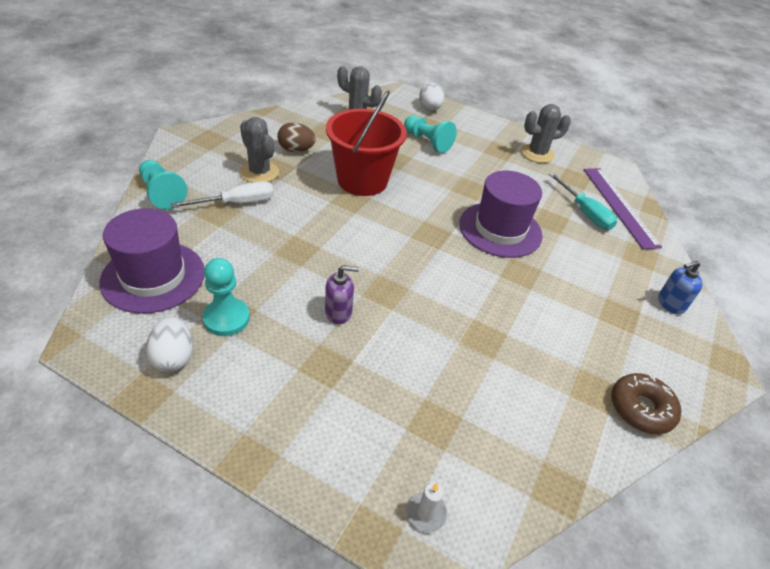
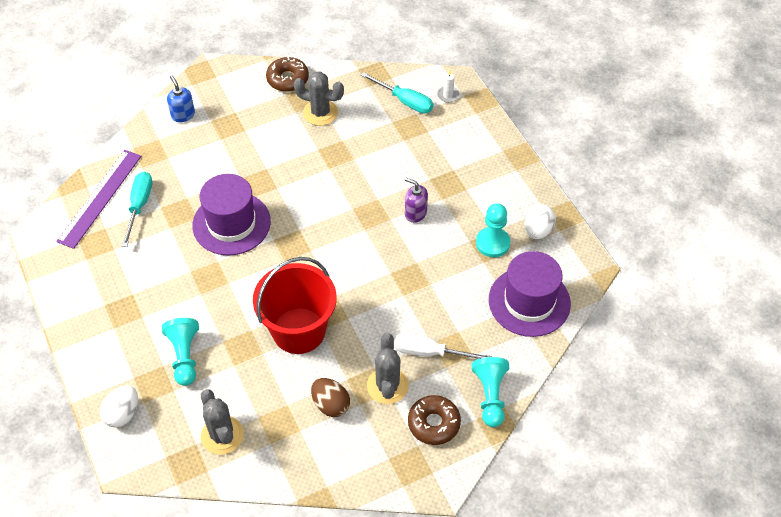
camera: 140 degrees left, 10 degrees up
grey cactus [521,104,571,163] -> grey cactus moved to [293,71,344,126]
blue soap dispenser [658,261,703,315] -> blue soap dispenser turned 135 degrees counterclockwise [167,75,195,122]
none -> turquoise screwdriver [361,72,433,113]
none -> brown donut [408,395,461,445]

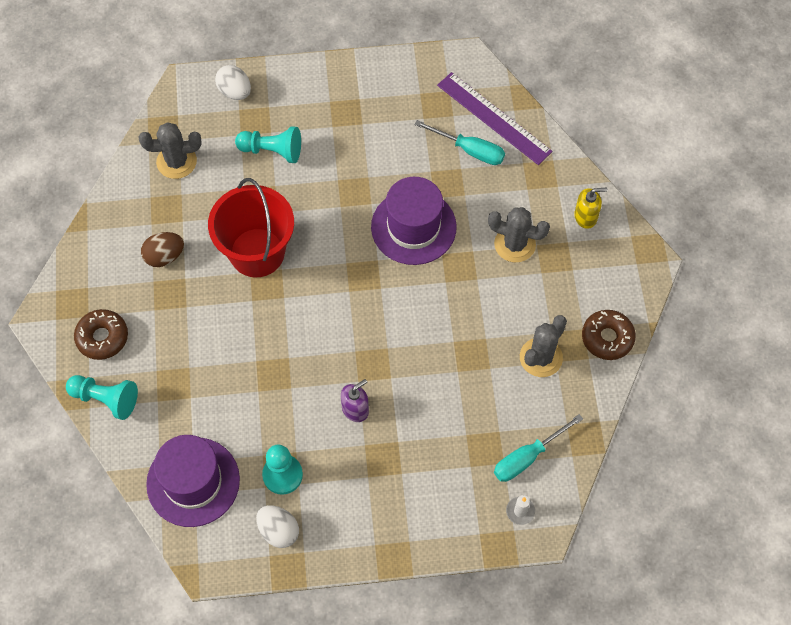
camera: 110 degrees right, 10 degrees up
blue soap dispenser [167,75,195,122] -> yellow soap dispenser [574,188,608,229]
grey cactus [367,333,409,404] -> grey cactus moved to [488,207,550,262]
white screwdriver [394,333,492,359] -> none

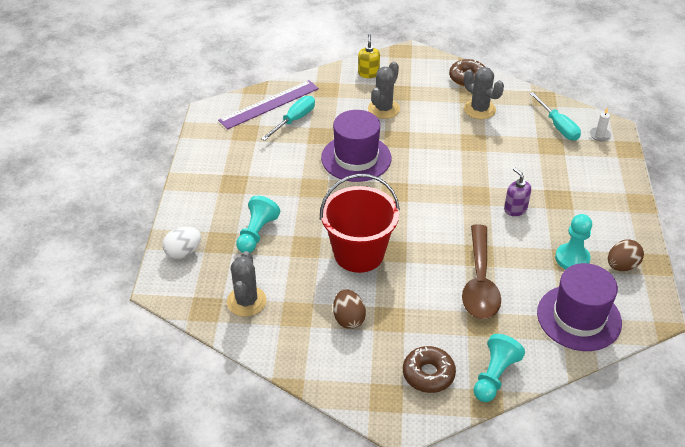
camera: 80 degrees left, 20 degrees down
white egg [256,505,299,548] -> brown egg [608,239,644,271]
none -> brown spoon [462,224,501,319]

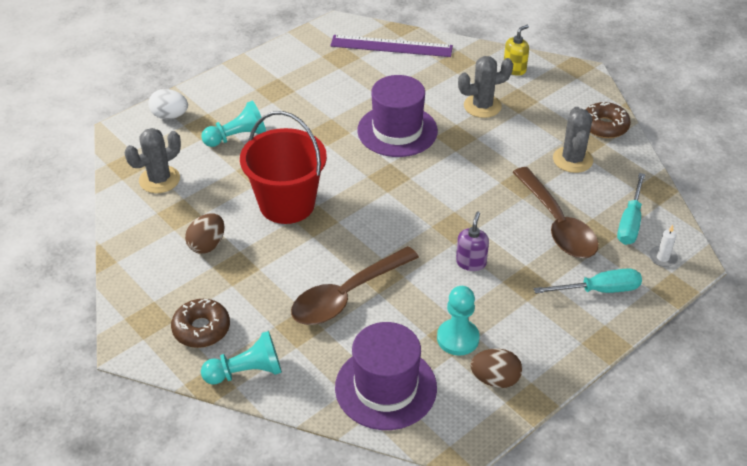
camera: 45 degrees right, 0 degrees up
turquoise screwdriver [261,96,315,141] -> turquoise screwdriver moved to [534,268,642,294]
none -> brown spoon [513,167,599,258]

